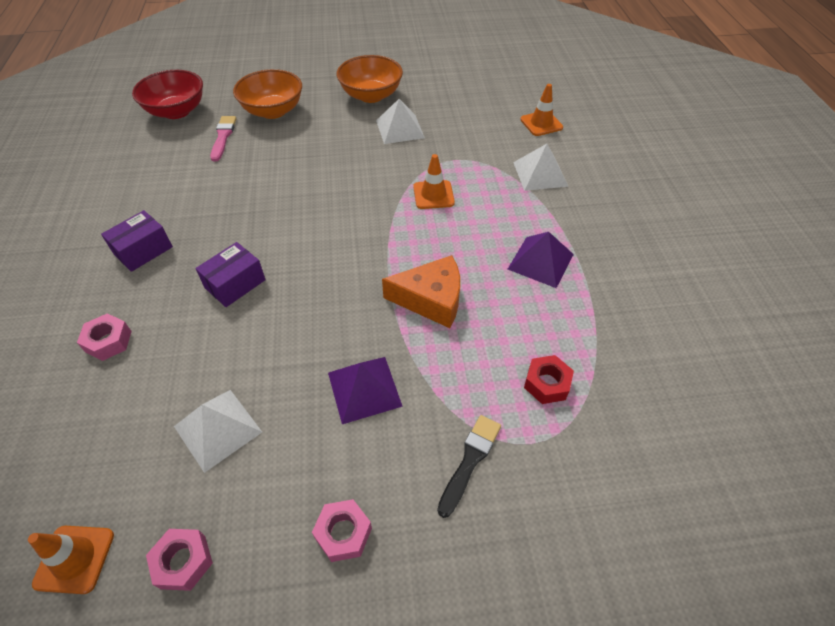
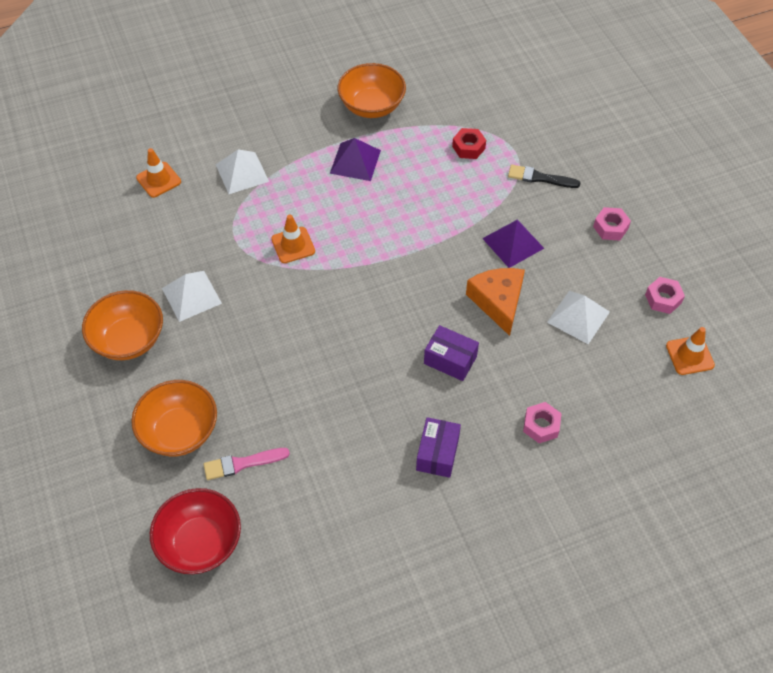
camera: 105 degrees left, 5 degrees up
purple box [101,210,173,272] -> purple box turned 75 degrees clockwise [416,417,461,478]
orange cheese [382,255,460,328] -> orange cheese moved to [466,268,525,336]
none -> orange bowl [338,63,406,118]

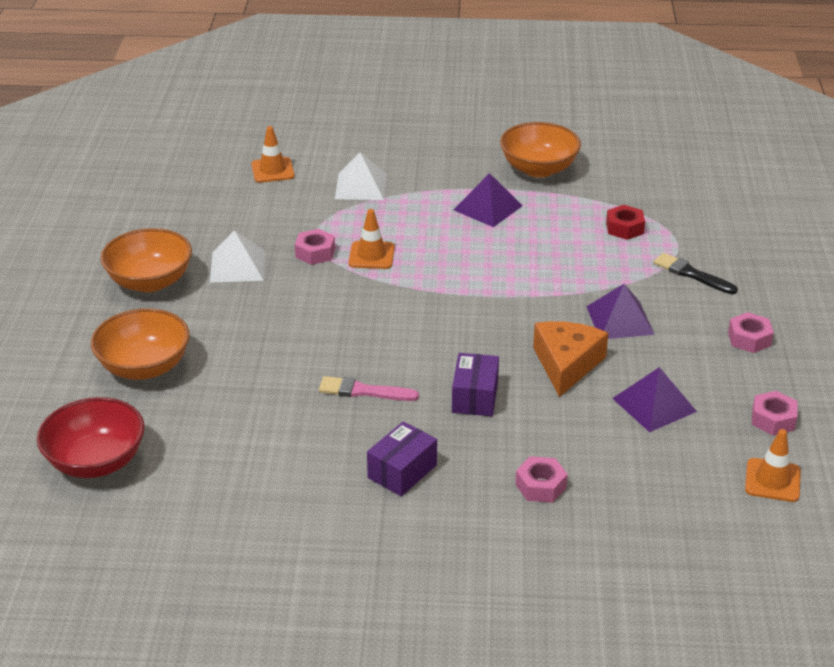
camera: 25 degrees right, 20 degrees down
pink brush [204,448,290,480] -> pink brush moved to [319,376,419,401]
purple box [424,325,479,381] -> purple box turned 45 degrees clockwise [452,353,499,416]
white pyramid [547,291,610,344] -> purple pyramid [612,367,697,432]
none -> pink nut [295,229,335,265]

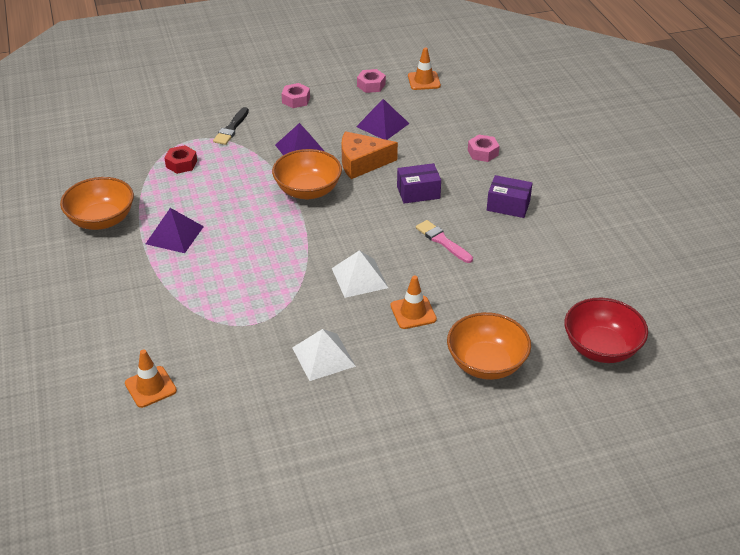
camera: 110 degrees left, 5 degrees up
orange bowl [100,228,192,292] -> orange bowl moved to [272,149,342,199]
pink nut [295,229,335,265] -> none
pink brush [319,376,419,401] -> pink brush turned 150 degrees clockwise [416,220,473,263]
white pyramid [335,152,387,200] -> white pyramid moved to [332,250,388,298]
orange traffic cone [349,209,395,269] -> orange traffic cone moved to [390,275,437,329]

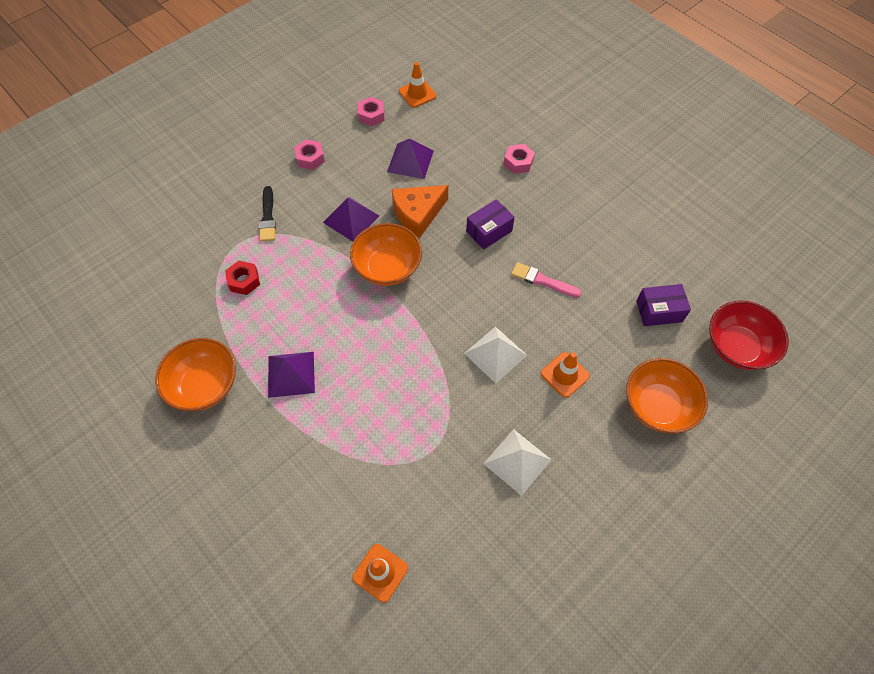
camera: 25 degrees left, 20 degrees up
purple box [487,175,532,218] -> purple box moved to [636,284,691,326]

